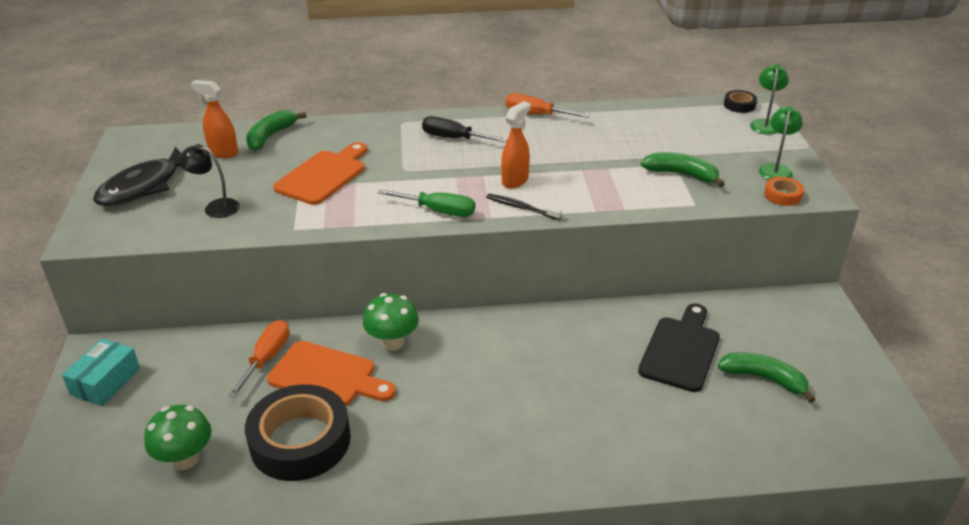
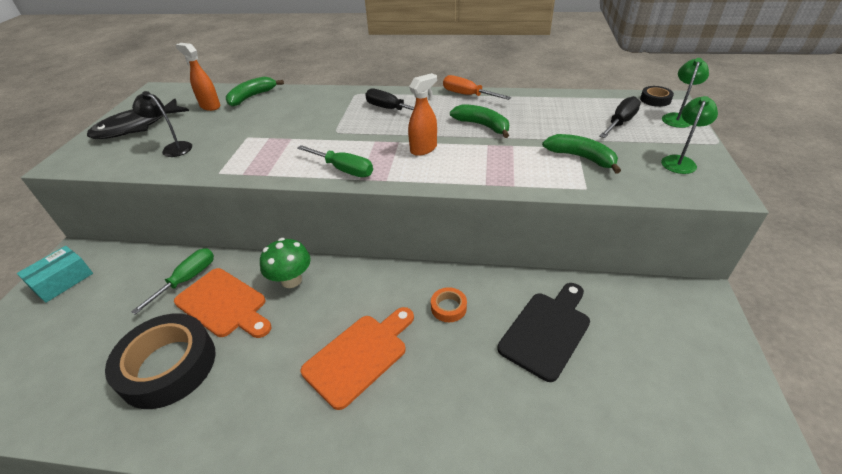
camera: 15 degrees right, 5 degrees up
green mushroom [144,405,212,470] -> none
orange screwdriver [228,320,289,398] -> green screwdriver [131,248,214,315]
orange cutting board [273,142,367,205] -> orange cutting board moved to [301,307,414,410]
black toothbrush [486,193,562,220] -> none
green banana [718,352,815,403] -> green banana moved to [450,104,509,138]
orange tape [764,177,804,206] -> orange tape moved to [431,287,467,322]
none -> black screwdriver [599,96,641,138]

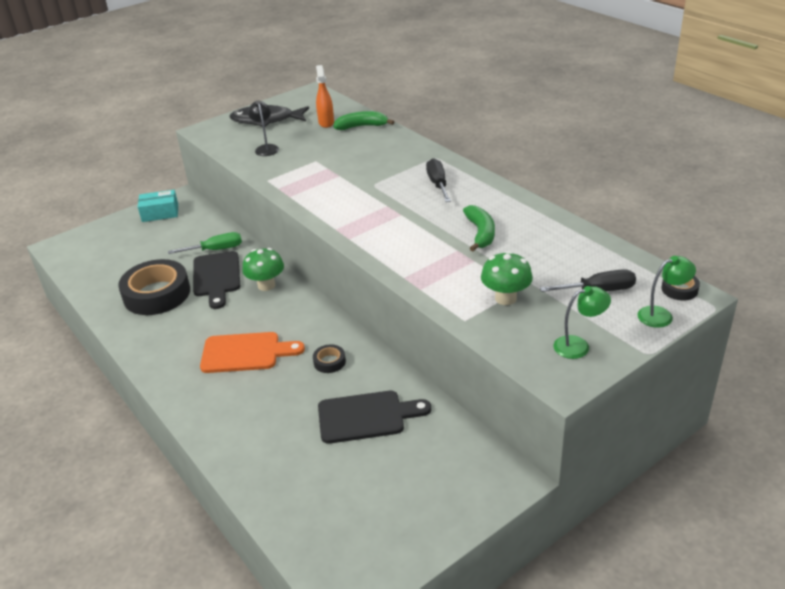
camera: 45 degrees right, 5 degrees down
orange cutting board [174,268,272,338] -> black cutting board [193,251,240,309]
green screwdriver [297,145,373,177] -> none
orange spray bottle [408,73,437,156] -> none
orange tape [431,287,467,322] -> black tape [313,344,346,373]
orange screwdriver [443,75,511,100] -> none
green banana [542,134,621,174] -> green mushroom [481,251,533,305]

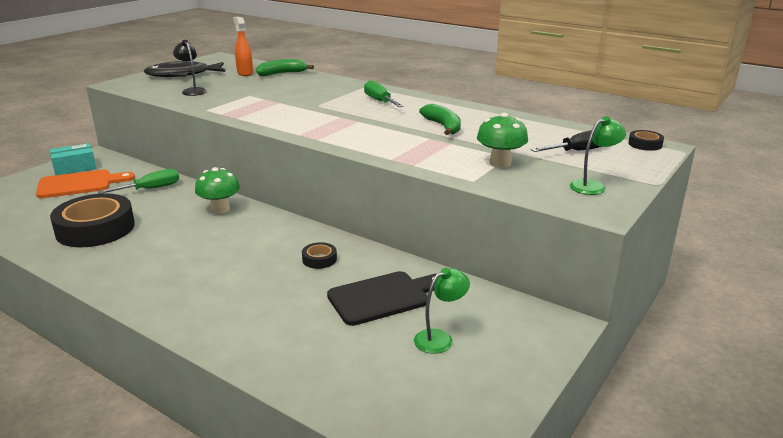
camera: 20 degrees left, 10 degrees down
black cutting board [193,251,240,309] -> none
orange cutting board [200,332,305,373] -> orange cutting board moved to [36,170,135,198]
black screwdriver [426,158,451,202] -> green screwdriver [364,80,404,107]
green lamp [638,256,696,328] -> green lamp moved to [414,268,470,354]

